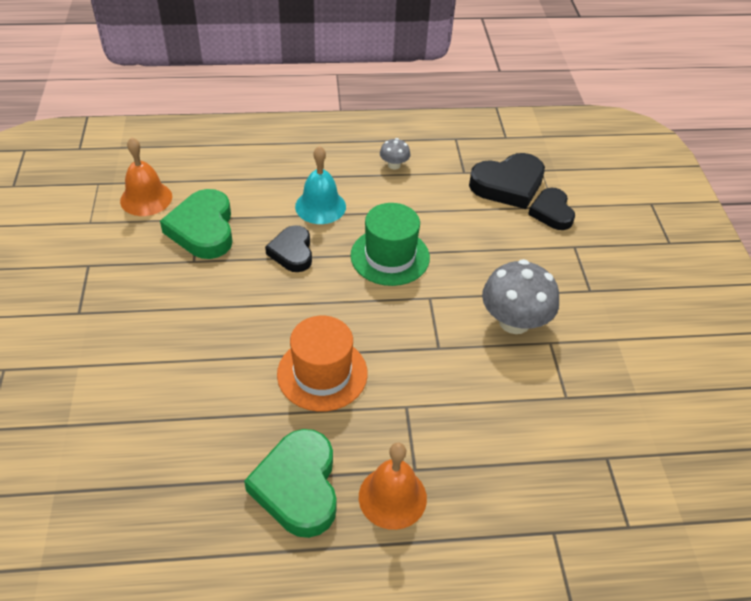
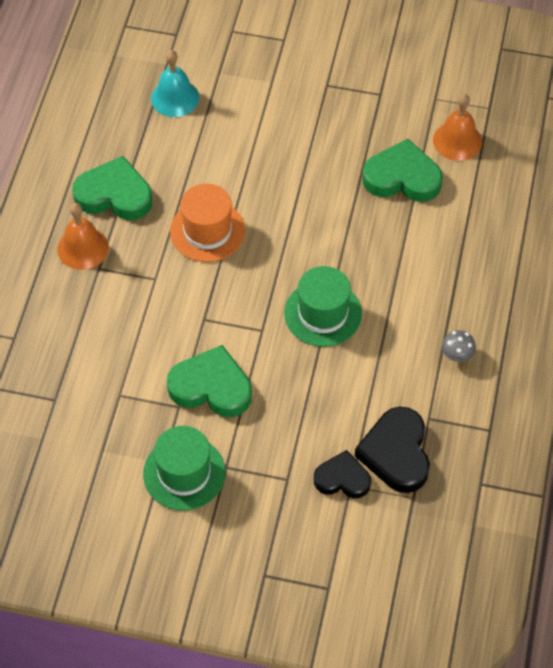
camera: 110 degrees right, 10 degrees up
black heart [265,225,312,272] -> none
turquoise bell [295,146,346,224] -> turquoise bell moved to [151,50,199,117]
grey mushroom [482,259,559,334] -> green heart [167,345,252,417]
none -> green hat [143,426,225,510]

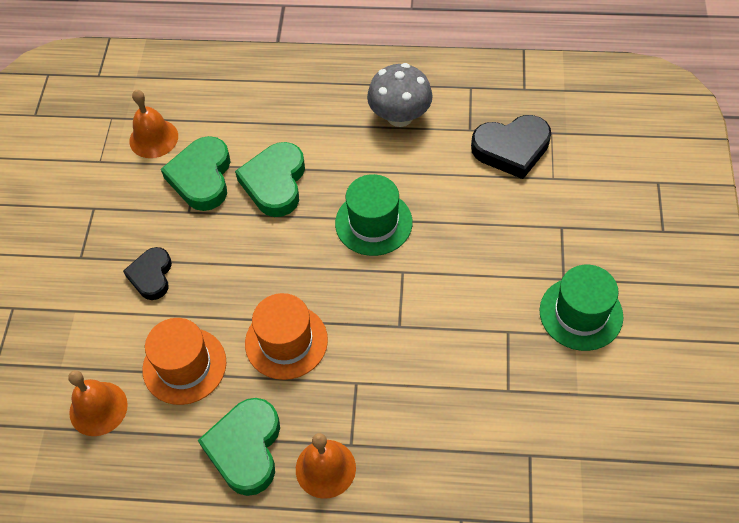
camera: 95 degrees left, 0 degrees up
turquoise bell [151,50,199,117] -> orange bell [68,370,128,436]
green heart [167,345,252,417] -> green heart moved to [235,142,305,217]
black heart [314,450,371,498] -> black heart moved to [123,247,172,300]
grey mushroom [442,330,476,362] -> grey mushroom [367,63,433,127], size x2.05
none -> orange hat [142,318,226,405]

